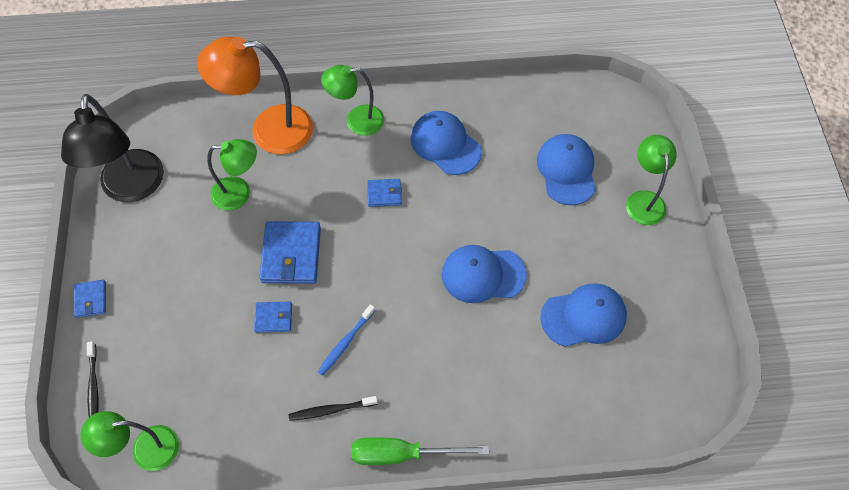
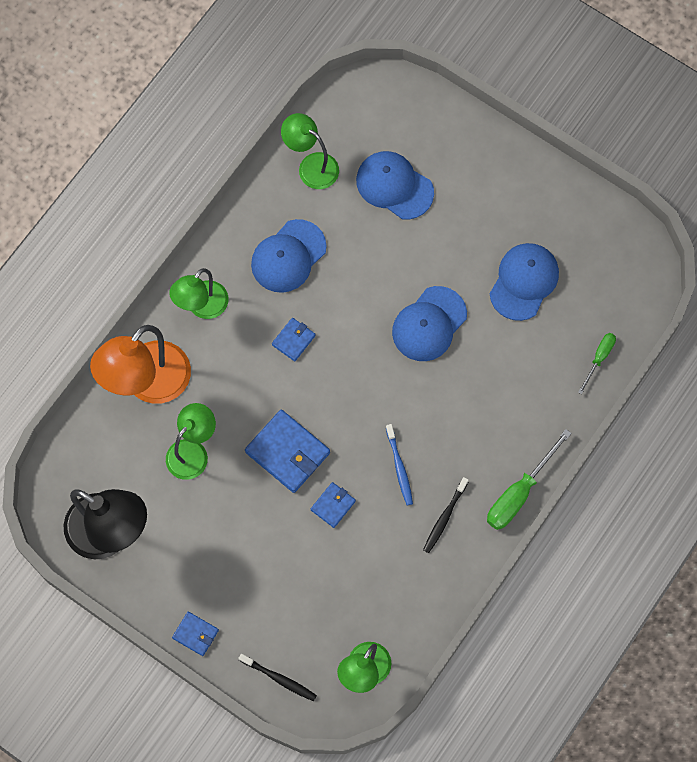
camera: 50 degrees left, 10 degrees up
blue cap [411,111,482,175] -> blue cap turned 45 degrees counterclockwise [251,219,327,293]
green lamp [626,135,677,225] -> green lamp moved to [281,113,339,189]
none -> green screwdriver [578,333,616,394]

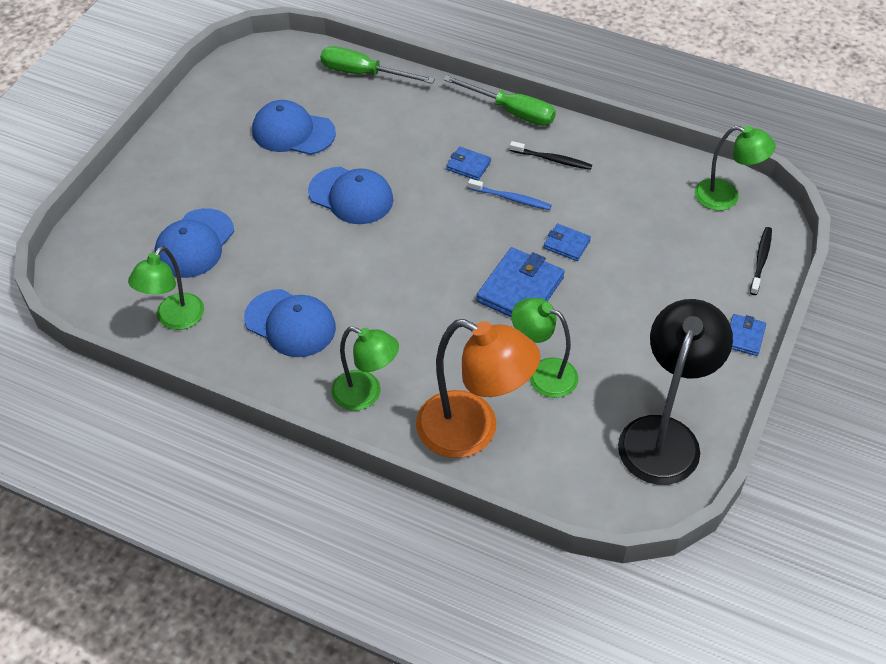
camera: 100 degrees left, 20 degrees down
blue wallet [272,318,316,361] -> blue wallet moved to [446,147,491,181]
blue toothbrush [386,424,413,505] -> blue toothbrush turned 45 degrees clockwise [468,179,552,210]
green screwdriver [578,333,616,394] -> green screwdriver [320,46,435,84], size x1.74

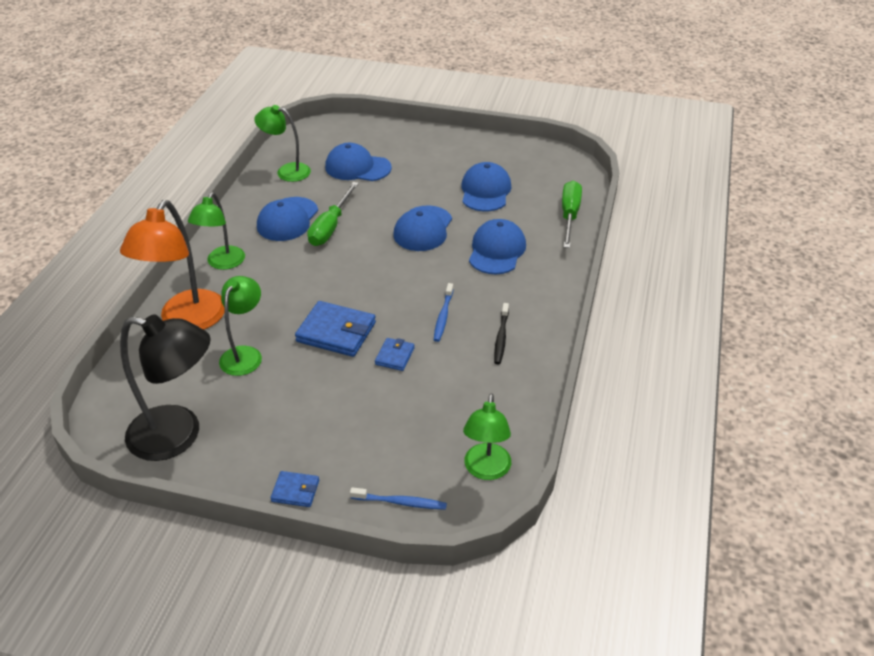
camera: 80 degrees right, 10 degrees down
green screwdriver [443,75,556,126] -> green screwdriver moved to [307,182,359,246]
blue wallet [446,147,491,181] -> none
black toothbrush [750,227,772,295] -> blue toothbrush [350,487,447,510]
none -> blue cap [469,219,526,274]

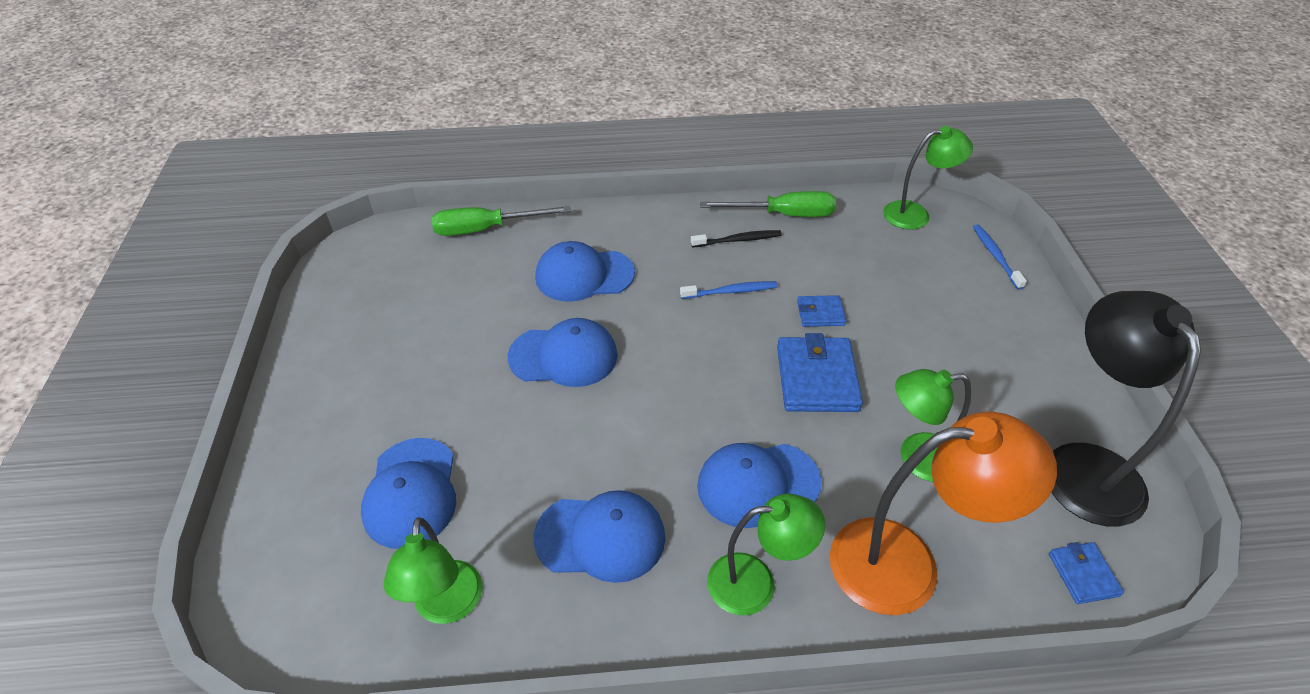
camera: 110 degrees left, 5 degrees up
blue wallet [271,471,319,507] -> blue wallet moved to [1049,542,1124,604]
green screwdriver [307,182,359,246] -> green screwdriver moved to [700,191,836,217]
blue cap [461,162,511,212] -> blue cap moved to [697,443,822,528]

